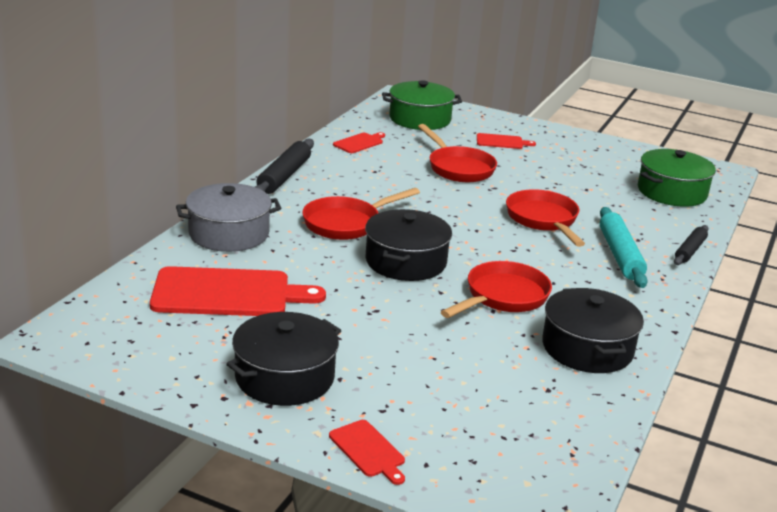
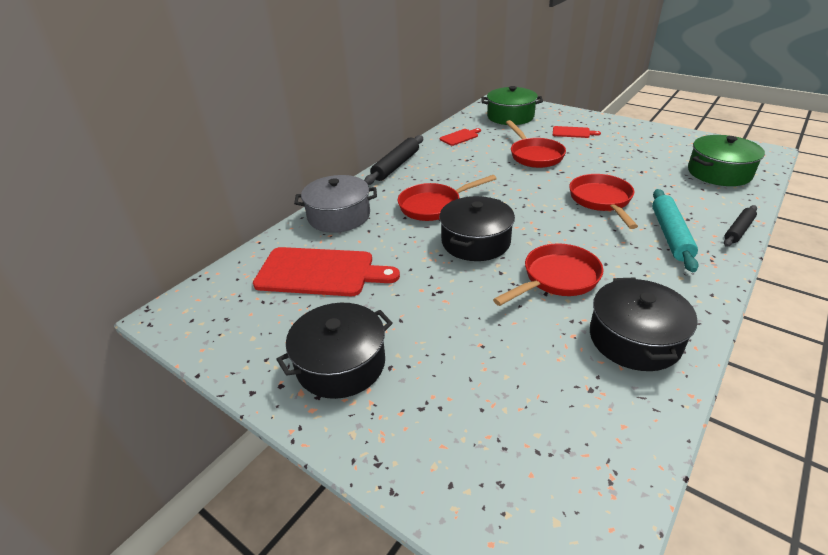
camera: 15 degrees right, 10 degrees up
red cutting board [329,420,405,485] -> none

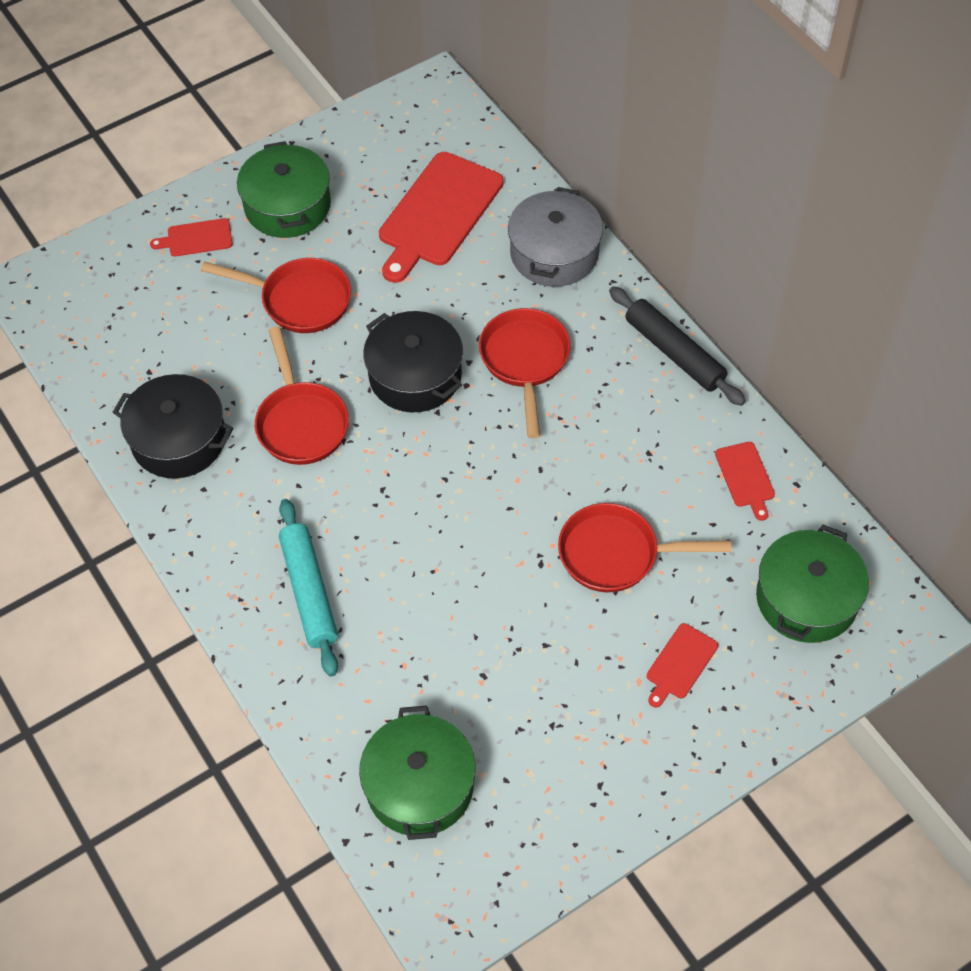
camera: 110 degrees right, 20 degrees up
black pot [276,303,393,399] -> green pot [237,141,331,238]
red pan [569,174,638,229] -> red pan moved to [201,258,351,333]
turquoise rolling pin [652,189,699,272] -> turquoise rolling pin turned 45 degrees clockwise [279,499,338,677]
black rolling pin [724,205,757,247] -> none
none -> red cutting board [150,218,232,256]

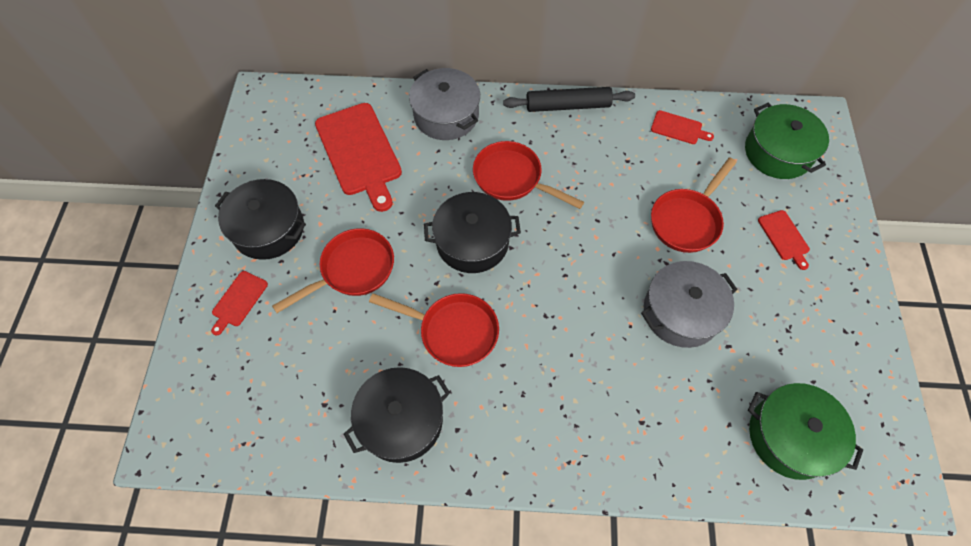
camera: 55 degrees left, 5 degrees up
green pot [237,141,331,238] -> black pot [215,179,306,260]
turquoise rolling pin [279,499,338,677] -> none
none -> grey pot [641,261,737,348]

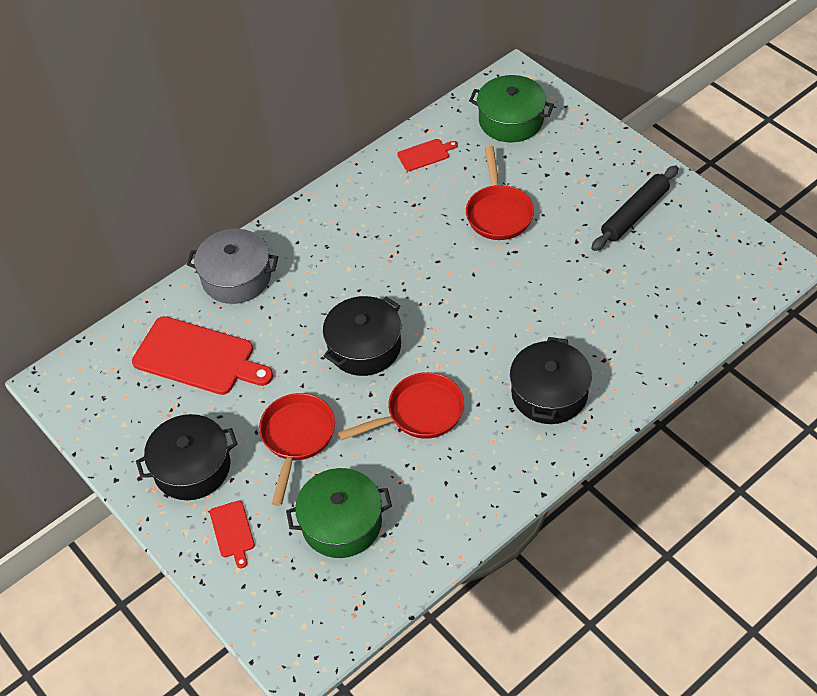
camera: 40 degrees left, 10 degrees down
black pot [344,367,450,463] -> black pot moved to [510,337,592,424]
red pan [473,141,584,209] -> none
black rolling pin [503,87,635,112] -> black rolling pin moved to [591,165,678,251]
grey pot [641,261,737,348] -> none
green pot [748,383,863,480] -> green pot moved to [286,468,392,558]
red cutting board [758,210,810,270] -> none

